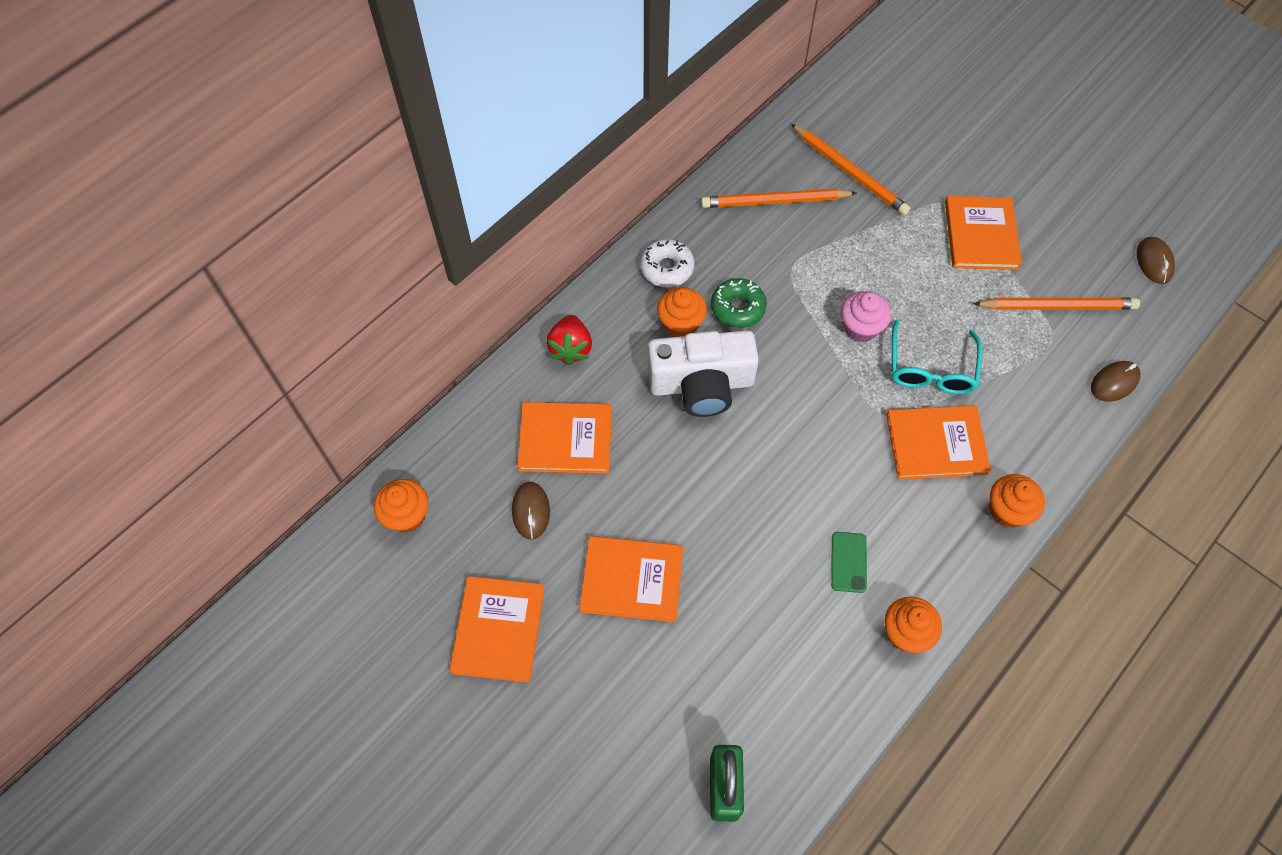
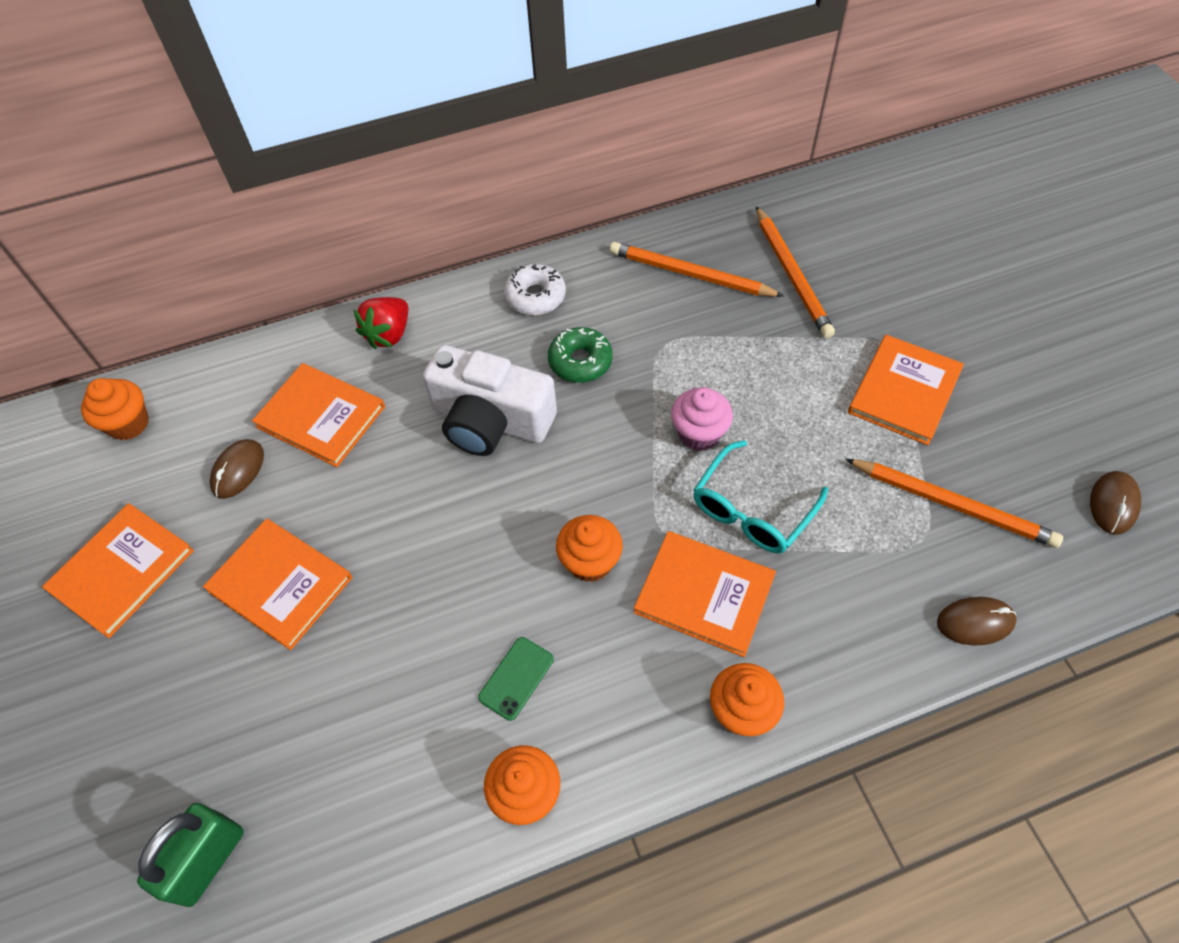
camera: 30 degrees right, 5 degrees down
orange cupcake [657,287,707,337] -> orange cupcake moved to [556,515,623,582]

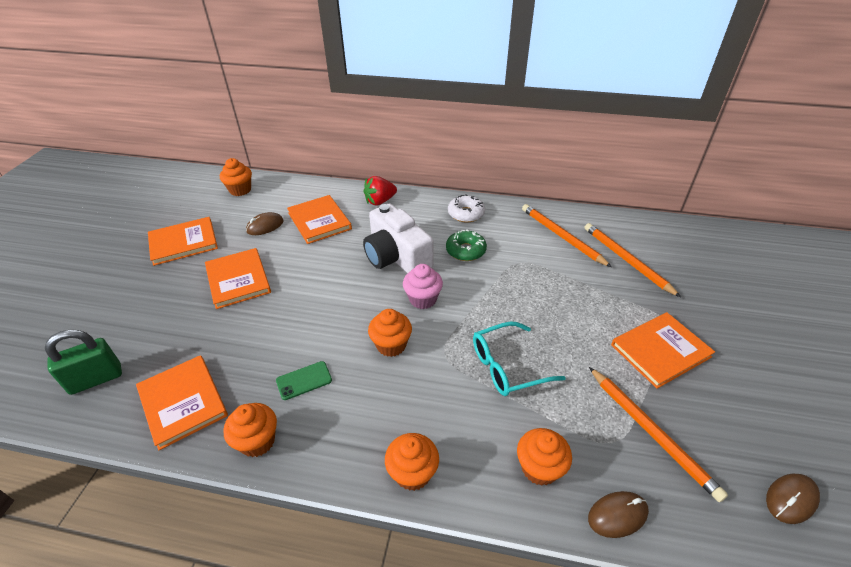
camera: 30 degrees right, 15 degrees down
orange book [634,531,776,657] -> orange book moved to [136,355,228,450]
pink cupcake [671,387,733,451] -> pink cupcake moved to [403,264,443,309]
orange pencil [756,206,835,338] -> orange pencil turned 135 degrees clockwise [584,223,681,297]
brown mouse [937,597,1016,646] -> brown mouse turned 45 degrees counterclockwise [588,491,649,538]
none -> orange cupcake [517,428,572,486]

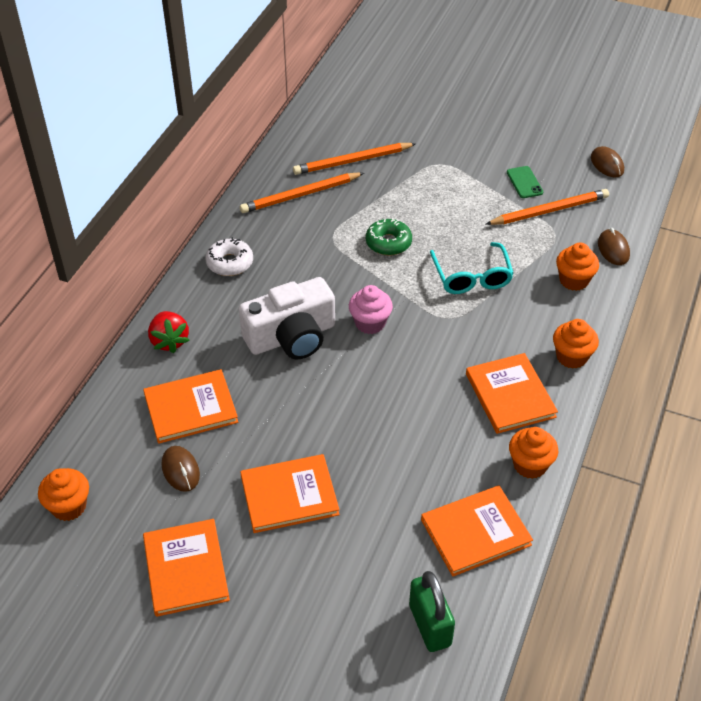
camera: 80 degrees left, 5 degrees up
green phone [276,361,332,400] -> green phone moved to [507,166,543,198]
orange cupcake [368,309,412,357] -> none
green donut [446,230,487,261] -> green donut moved to [366,218,412,255]
orange book [611,312,715,389] -> orange book moved to [466,353,558,434]

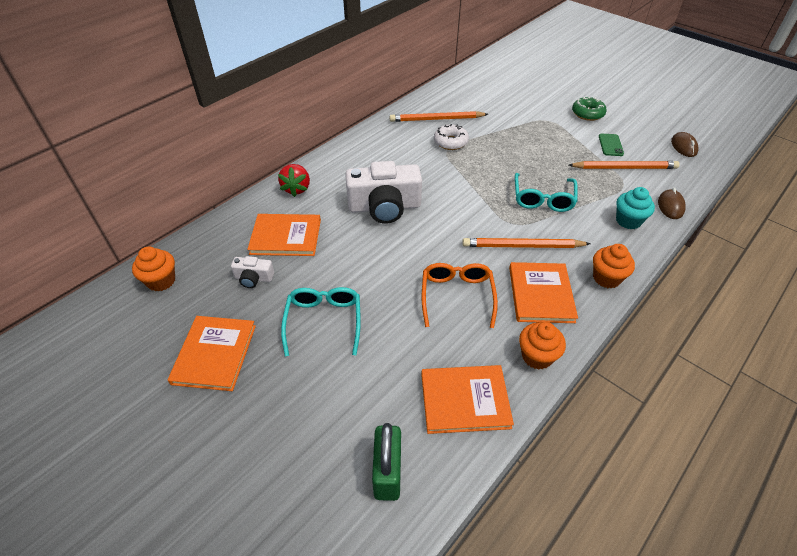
camera: 20 degrees right, 0 degrees up
brown mouse [162,446,200,492] -> white camera [231,256,274,288]
white donut [205,237,253,276] -> white donut moved to [434,124,469,150]
orange book [240,454,340,533] -> turquoise glasses [281,287,361,356]
orange pencil [293,143,416,175] -> orange pencil moved to [462,238,591,248]
pink cupcake [349,285,393,334] -> none
green donut [366,218,412,255] -> green donut moved to [572,97,607,121]
orange cupcake [556,243,599,291] -> turquoise cupcake [616,187,655,229]
none -> orange glasses [422,263,498,328]

